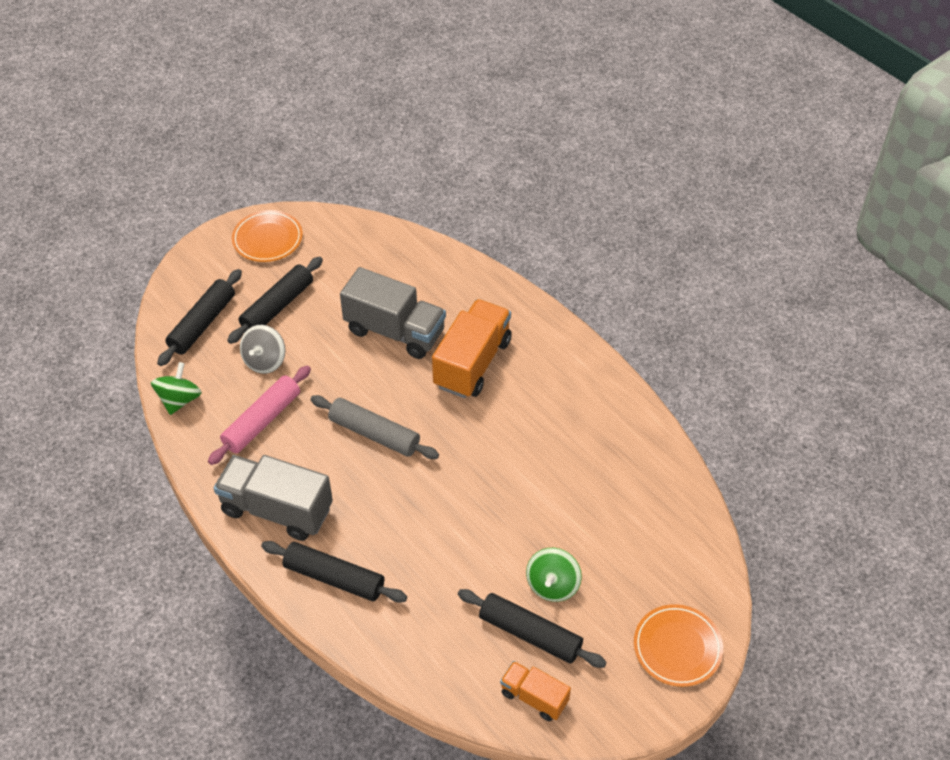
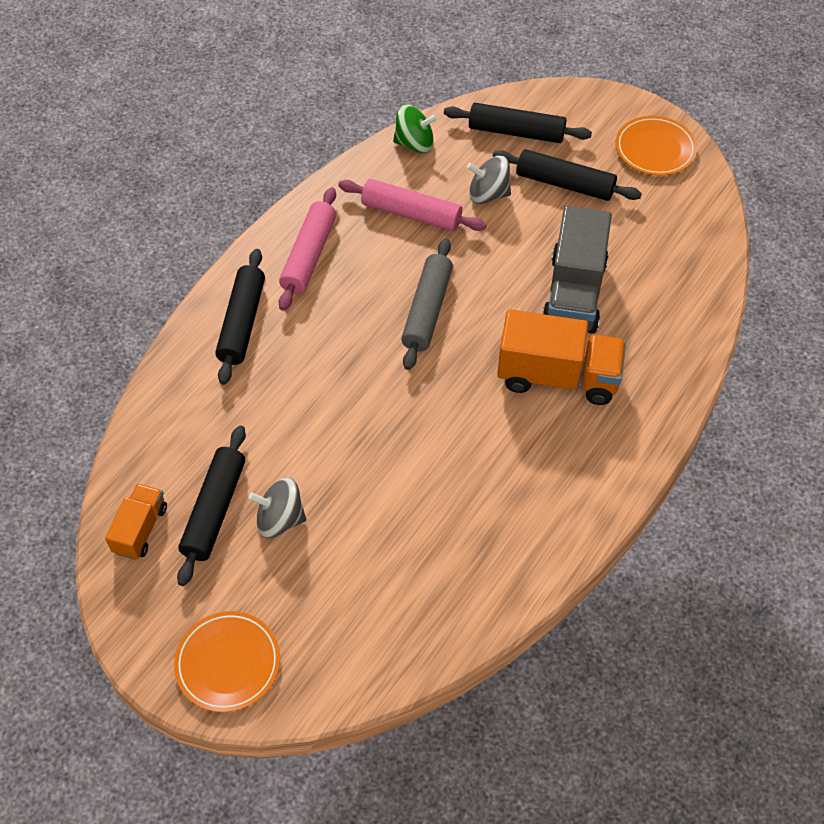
camera: 75 degrees right, 5 degrees up
grey truck [214,455,333,541] -> pink rolling pin [278,187,336,311]
green spinning top [526,548,582,602] -> grey spinning top [248,478,306,538]

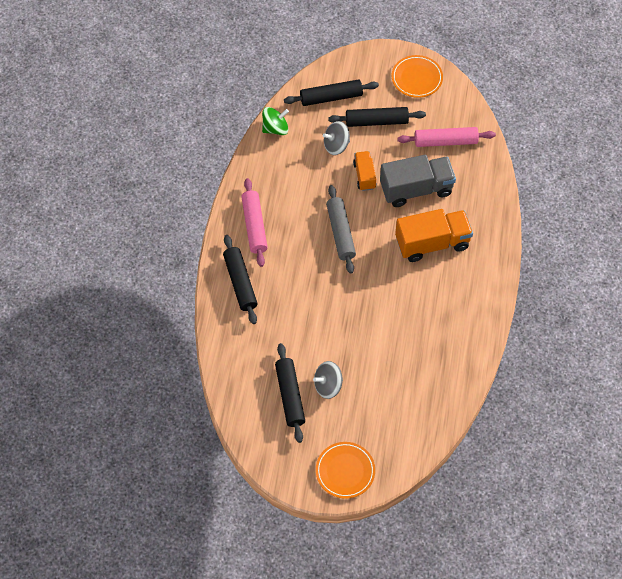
camera: 25 degrees left, 5 degrees up
orange truck [105,483,167,560] -> orange truck moved to [353,151,376,191]
pink rolling pin [338,179,486,231] -> pink rolling pin moved to [397,127,496,147]
grey truck [542,206,612,334] -> grey truck turned 90 degrees counterclockwise [380,155,456,207]

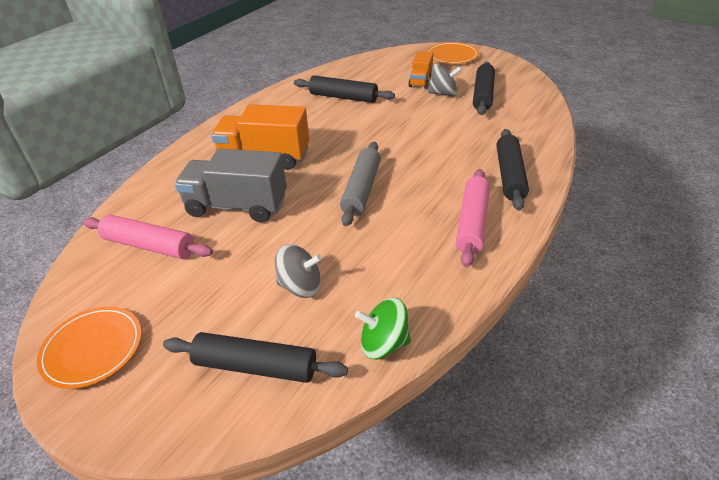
camera: 155 degrees left, 20 degrees down
black rolling pin [328,107,426,127] -> black rolling pin moved to [294,75,395,103]
orange truck [353,151,376,191] -> orange truck moved to [408,51,433,89]

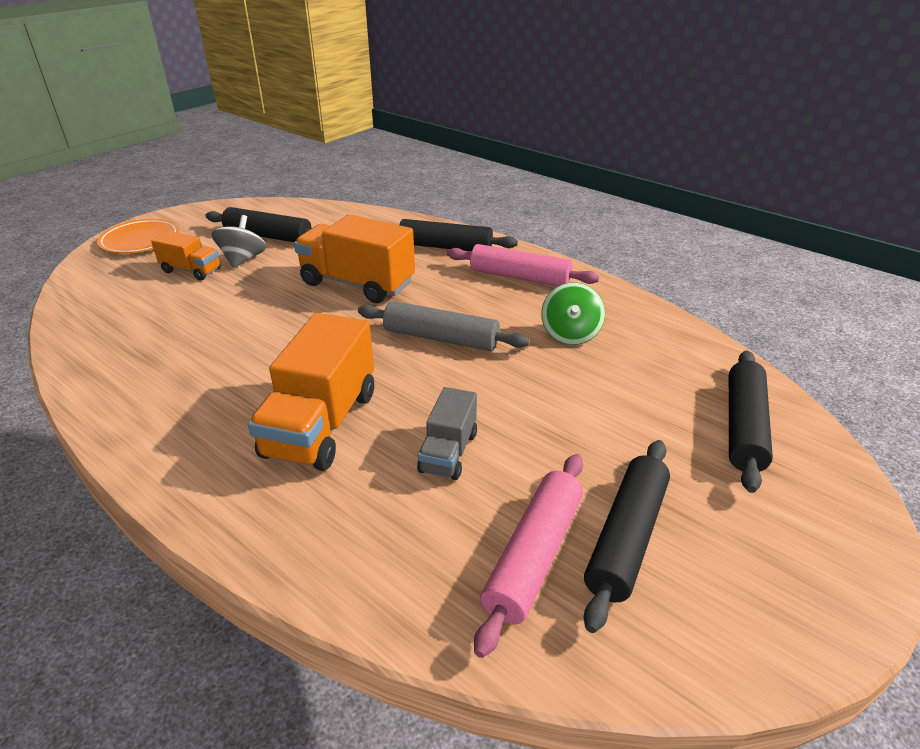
camera: 85 degrees left, 5 degrees down
orange plate [37,306,142,389] -> none
grey truck [175,149,287,223] -> grey truck [417,387,477,480], size x0.55
grey spinning top [275,244,322,298] -> none
black rolling pin [294,75,395,103] -> black rolling pin moved to [584,440,670,633]
green spinning top [355,298,411,359] -> green spinning top moved to [541,282,605,345]
none -> orange truck [294,214,415,303]

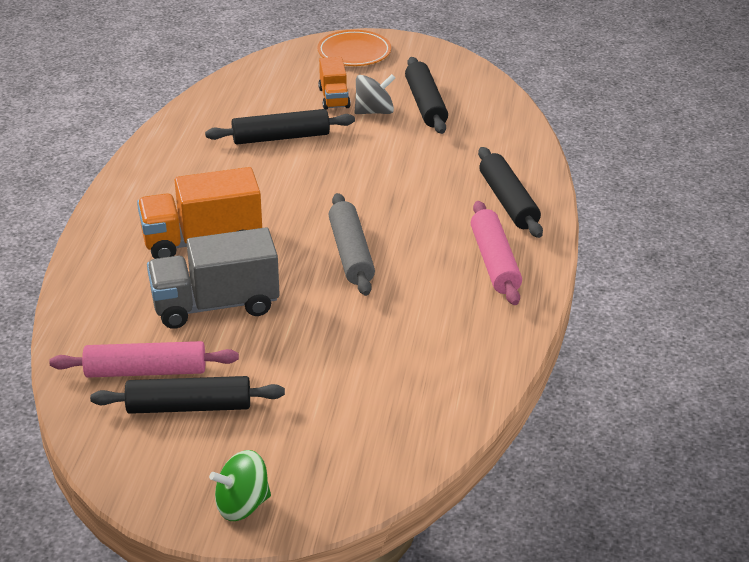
camera: 60 degrees right, 0 degrees up
orange truck [294,214,415,303] -> none
grey truck [417,387,477,480] -> grey truck [147,227,280,329], size x1.81
green spinning top [541,282,605,345] -> green spinning top moved to [209,450,271,521]
black rolling pin [729,351,773,493] -> black rolling pin moved to [205,109,355,144]

